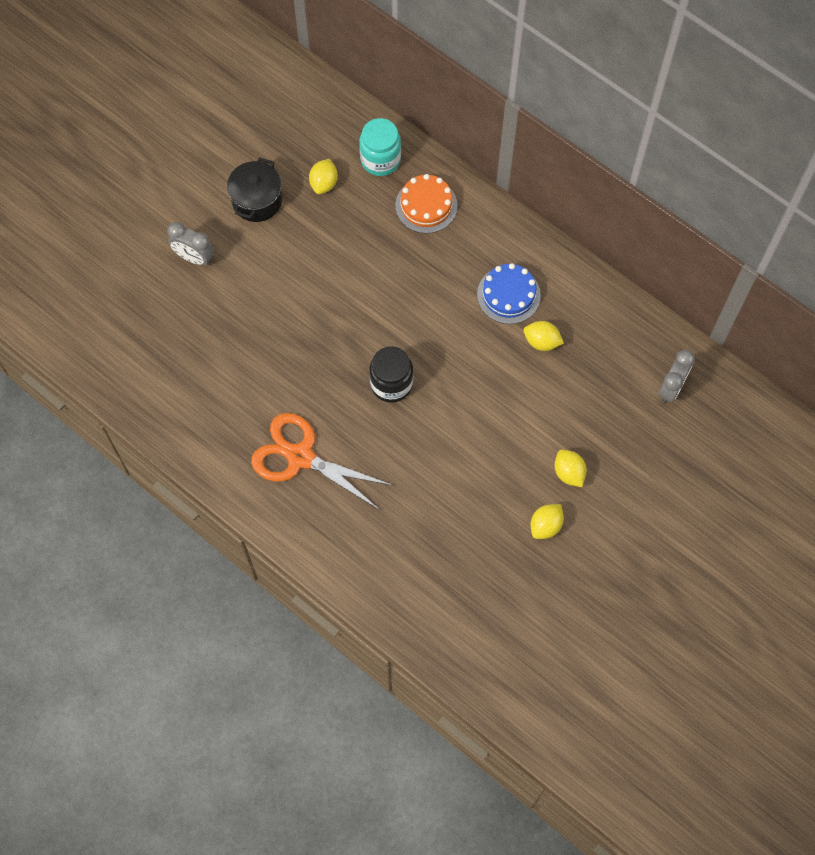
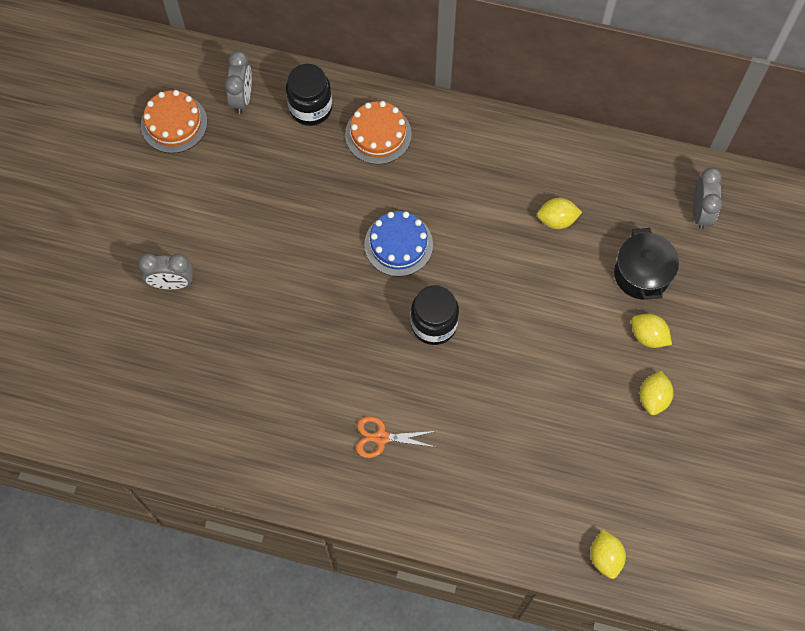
camera: 25 degrees left, 0 degrees up
black pot [227,158,282,222] -> black pot moved to [614,228,679,300]
orange scissors [251,413,392,510] -> orange scissors [356,416,436,458], size x0.53
yellow lemon [309,159,338,194] -> yellow lemon moved to [591,529,626,579]
turquoise jar [359,118,401,176] -> black jar [286,64,332,126]
blue cake [477,263,541,324] -> blue cake moved to [364,211,433,277]
none -> orange cake [141,90,207,153]
none -> grey clock [225,51,252,114]

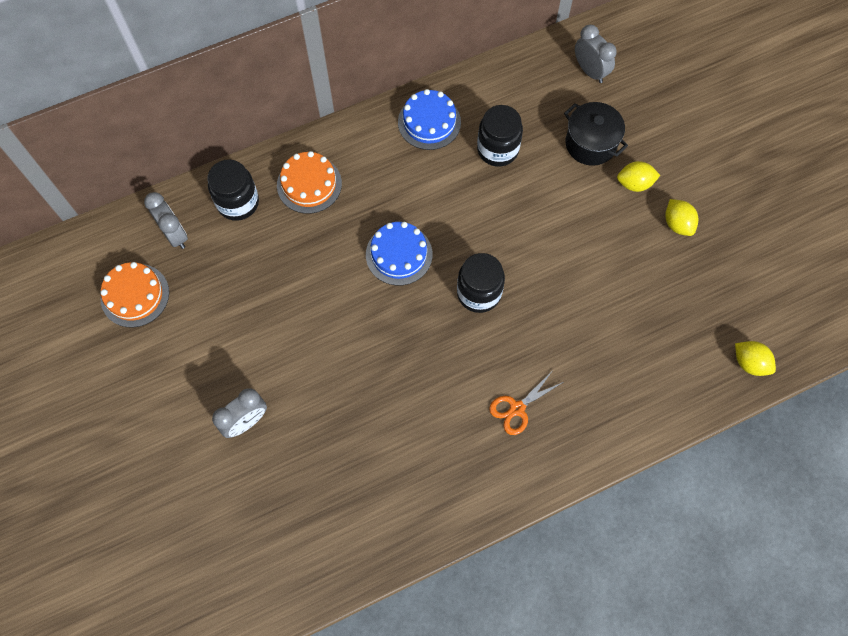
camera: 40 degrees left, 0 degrees up
yellow lemon [537,198,582,229] -> black jar [477,105,523,167]
none -> blue cake [398,89,461,150]

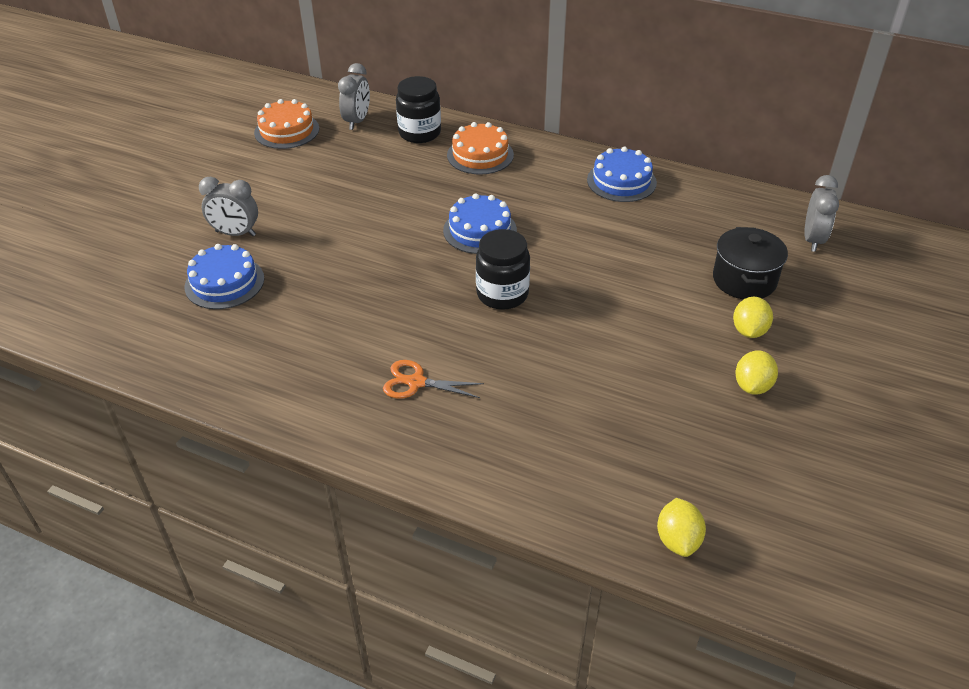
camera: 50 degrees right, 25 degrees down
black jar [477,105,523,167] -> none
yellow lemon [617,161,660,192] -> yellow lemon turned 60 degrees clockwise [733,297,773,338]
none -> blue cake [185,244,264,309]

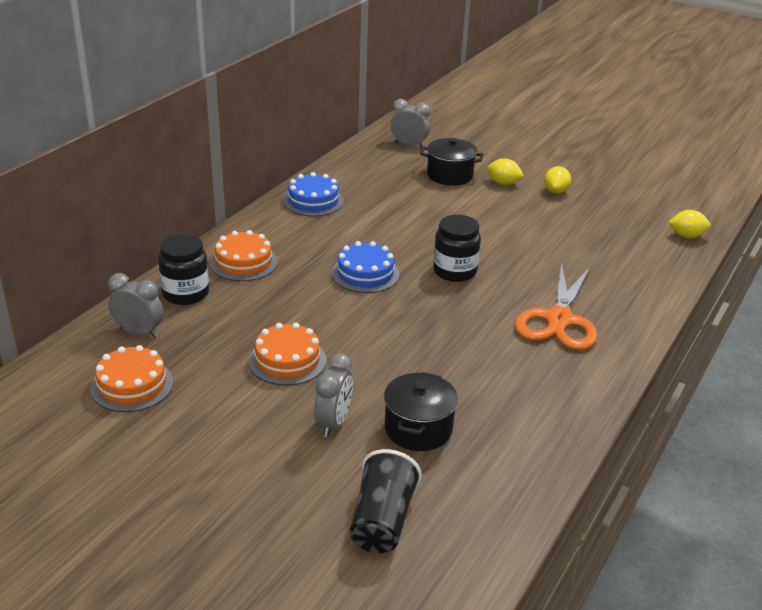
camera: 85 degrees left, 10 degrees down
blue cake [185,244,264,309] -> black pot [384,372,458,451]
orange scissors [383,360,484,399] -> orange scissors [515,263,598,350], size x1.90
yellow lemon [735,350,778,395] -> yellow lemon turned 75 degrees clockwise [544,166,571,194]
none -> orange cake [249,323,326,385]
none -> black cup [350,449,422,553]

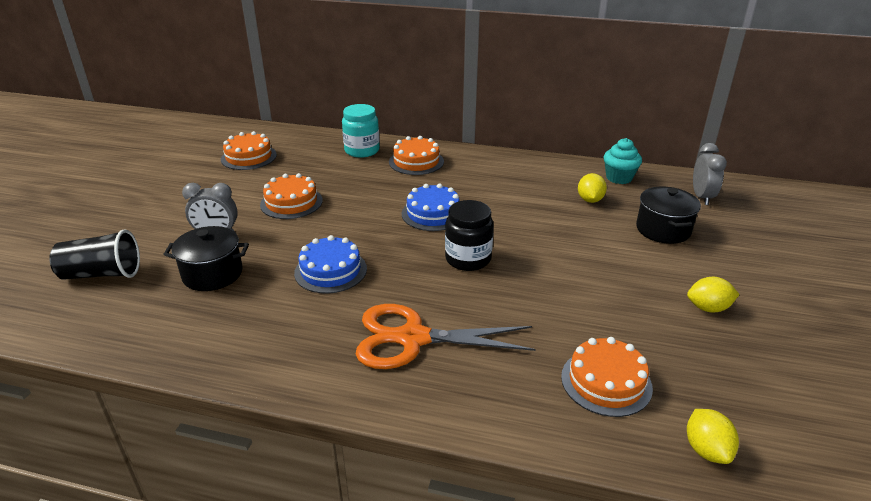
camera: 75 degrees right, 0 degrees up
grey clock [108,273,163,338] -> none
black jar [158,234,209,305] -> turquoise jar [342,104,380,158]
blue cake [283,172,344,216] -> blue cake moved to [294,235,367,294]
yellow lemon [487,158,524,185] -> yellow lemon moved to [578,173,607,203]
none -> orange cake [561,337,653,417]
none -> turquoise cupcake [604,138,642,184]

